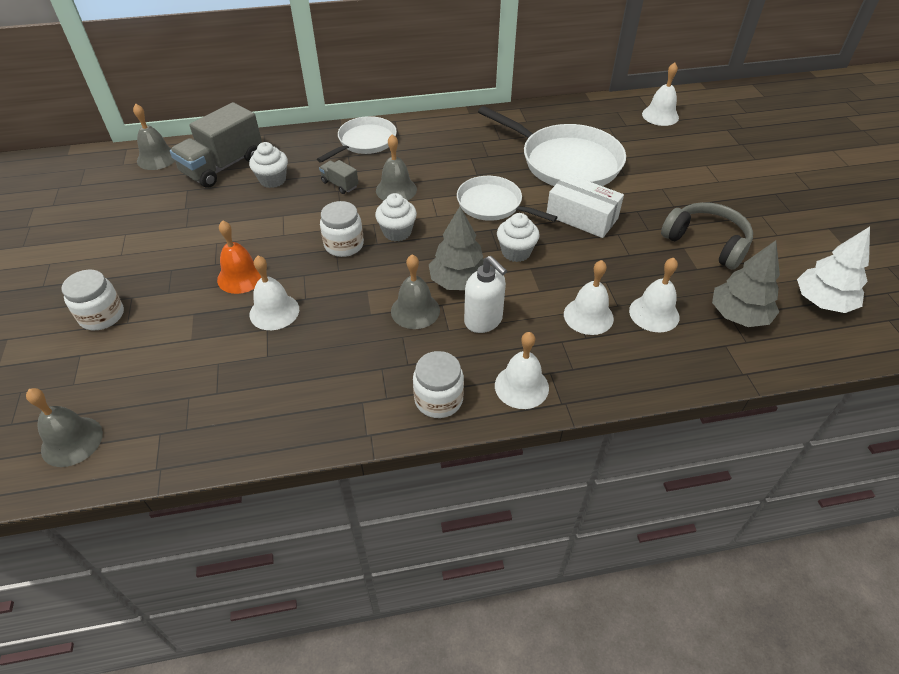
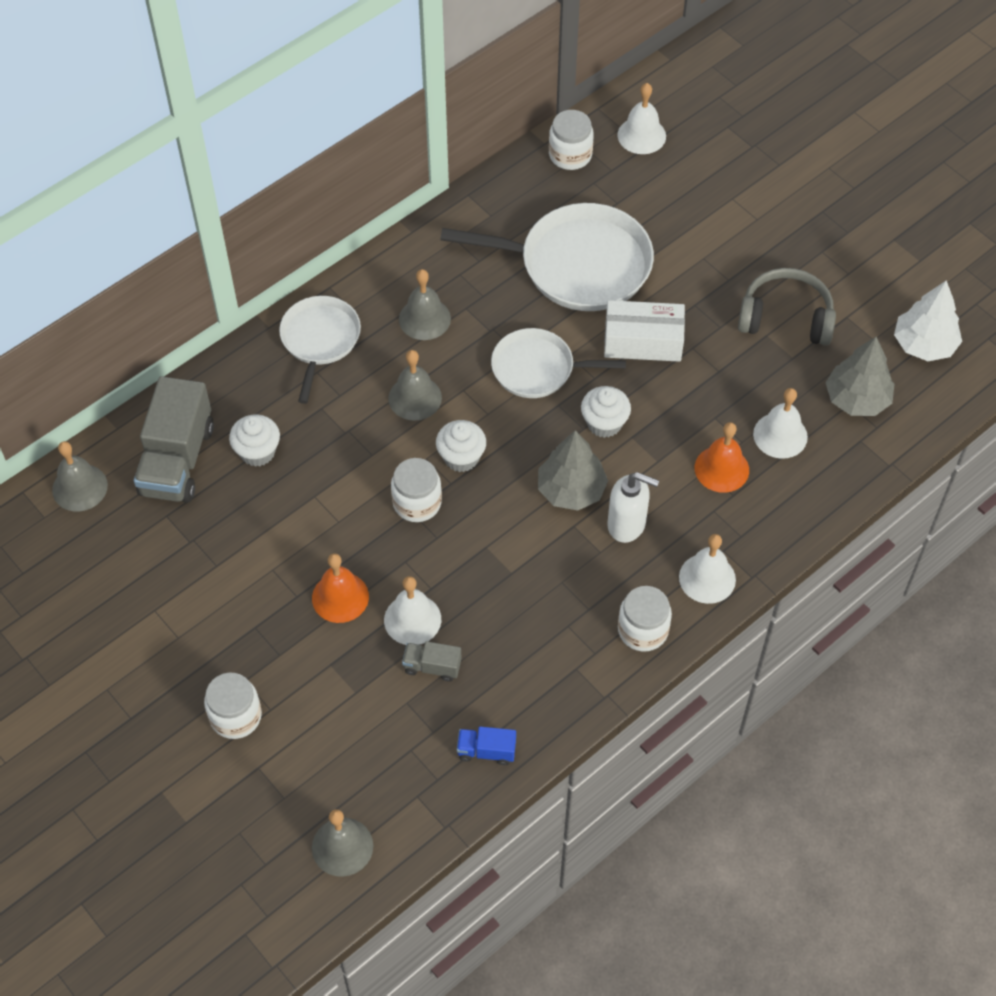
camera: 30 degrees left, 10 degrees up
grey truck [319,160,358,194] -> grey truck moved to [402,641,462,682]
grey bell [391,254,440,329] -> grey bell moved to [399,269,451,340]
white bell [564,260,614,335] -> orange bell [695,422,749,493]
none -> blue truck [457,726,516,765]
none -> white jar [549,110,594,170]

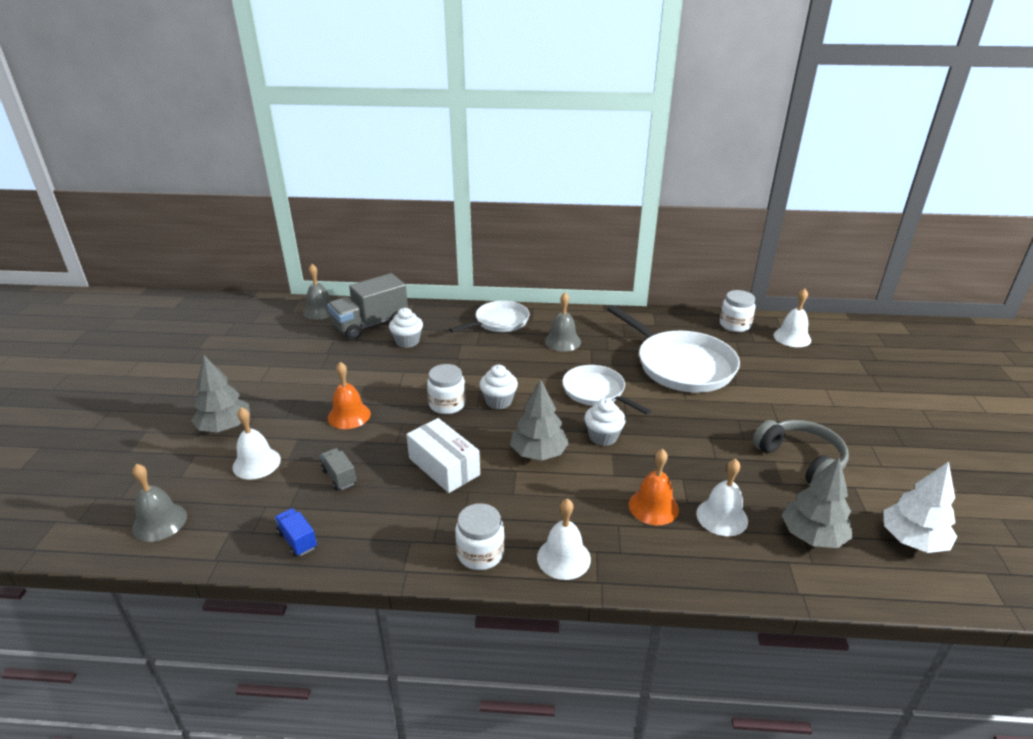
camera: 45 degrees right, 25 degrees down
white jar [204,673,262,739] -> grey tree [191,355,250,432]
white bell [384,576,441,645] -> white bell moved to [233,407,281,480]
grey bell [388,350,442,421] -> none
white box [604,300,685,362] -> white box moved to [406,418,480,493]
white soap dispenser [607,472,659,543] -> none

